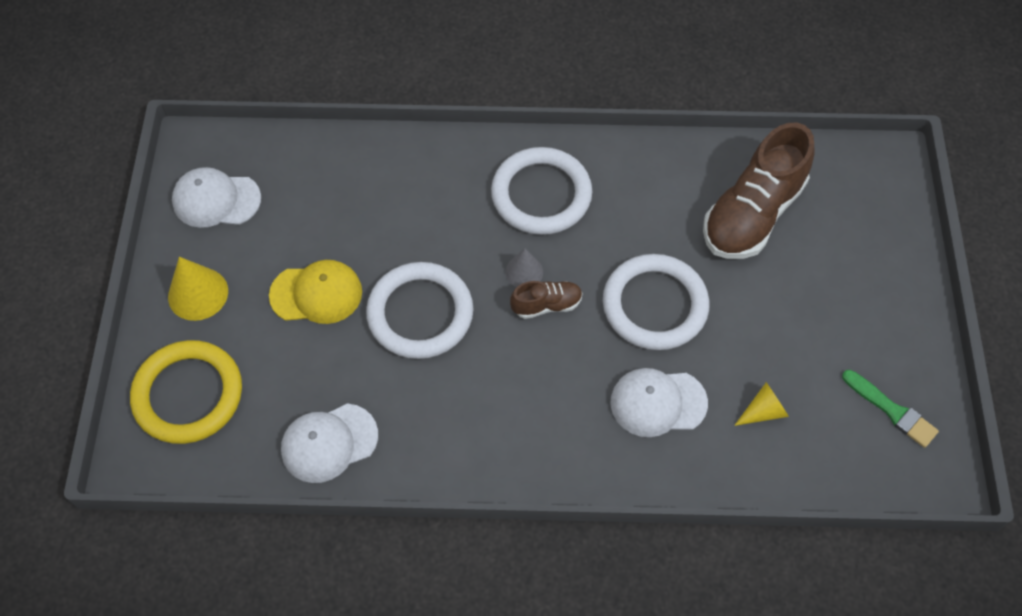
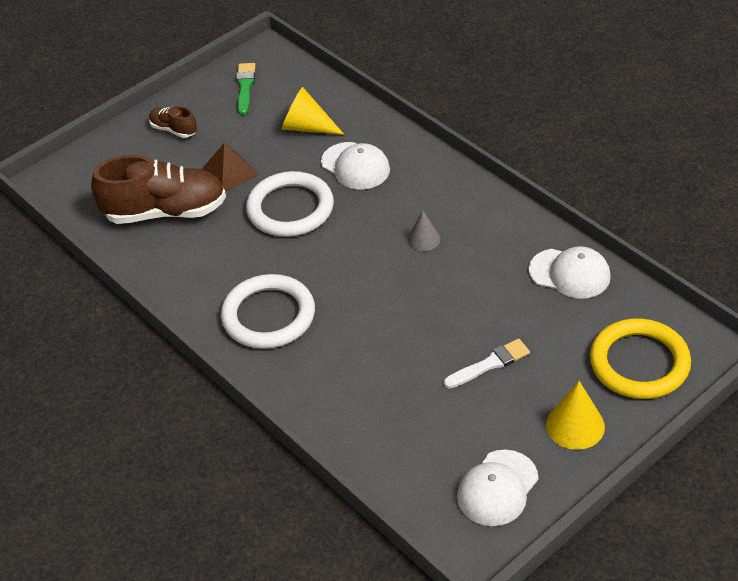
camera: 130 degrees left, 15 degrees down
white cap [172,167,261,228] -> white cap turned 75 degrees clockwise [457,450,538,526]
yellow cap [269,260,362,324] -> white brush [444,339,530,389]
white ring [366,262,474,359] -> none
grey cone [505,248,543,287] -> grey cone moved to [408,210,441,251]
brown shoe [510,281,582,319] -> brown shoe moved to [149,106,197,138]
yellow cone [734,382,789,426] -> yellow cone [282,87,344,135], size x1.56
none -> brown pyramid [202,143,259,192]

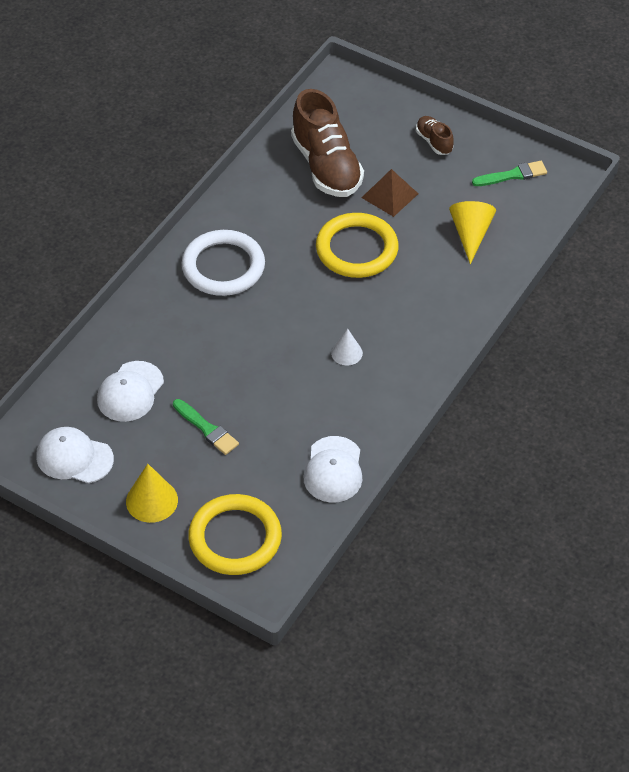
camera: 70 degrees right, 5 degrees up
brown shoe [149,106,197,138] -> brown shoe turned 45 degrees counterclockwise [416,116,454,155]
white ring [246,171,334,237] -> yellow ring [316,213,399,278]
white cap [321,142,390,190] -> white cap moved to [97,361,164,422]
grey cone [408,210,441,251] -> white cone [331,328,363,365]
white brush [444,339,530,389] -> green brush [173,399,239,455]

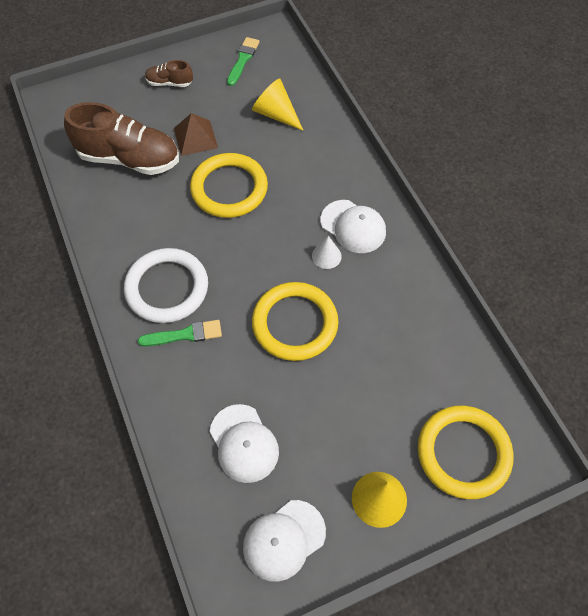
camera: 55 degrees left, 10 degrees up
green brush [173,399,239,455] -> green brush moved to [138,320,222,346]
white cap [304,436,362,503] -> white cap moved to [321,200,386,253]
none -> yellow ring [252,282,338,361]

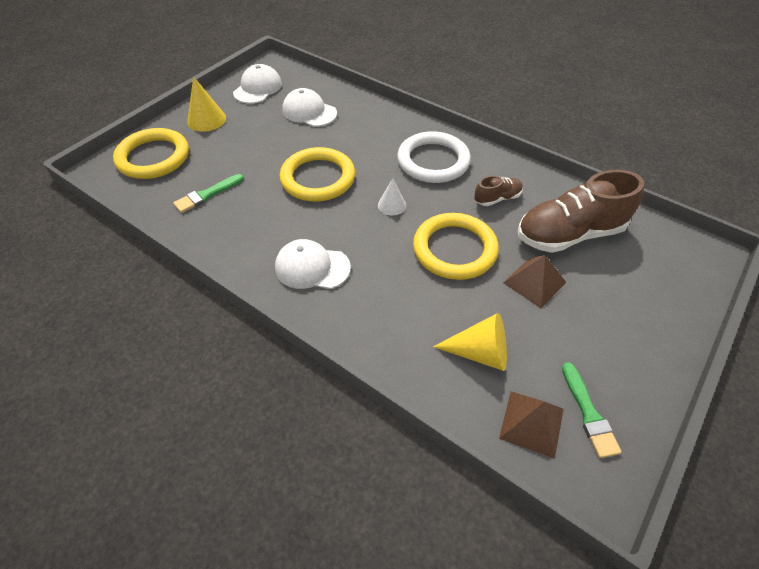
camera: 150 degrees right, 10 degrees down
green brush [138,320,222,346] -> green brush moved to [173,174,244,213]
brown shoe [145,60,193,87] -> brown shoe moved to [474,175,523,206]
white cone [312,236,342,269] -> white cone moved to [378,178,406,215]
none -> brown pyramid [499,392,564,458]

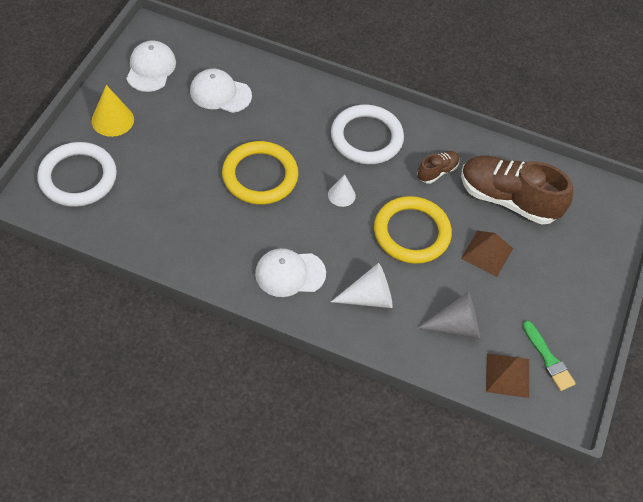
camera: 20 degrees left, 5 degrees up
yellow ring [113,128,189,179] -> white ring [37,142,117,207]
green brush [173,174,244,213] -> none
yellow cone [433,313,507,371] -> grey cone [417,292,480,338]
brown shoe [518,170,644,253] -> brown shoe turned 60 degrees clockwise [461,155,573,225]
none -> white cone [331,263,393,308]

